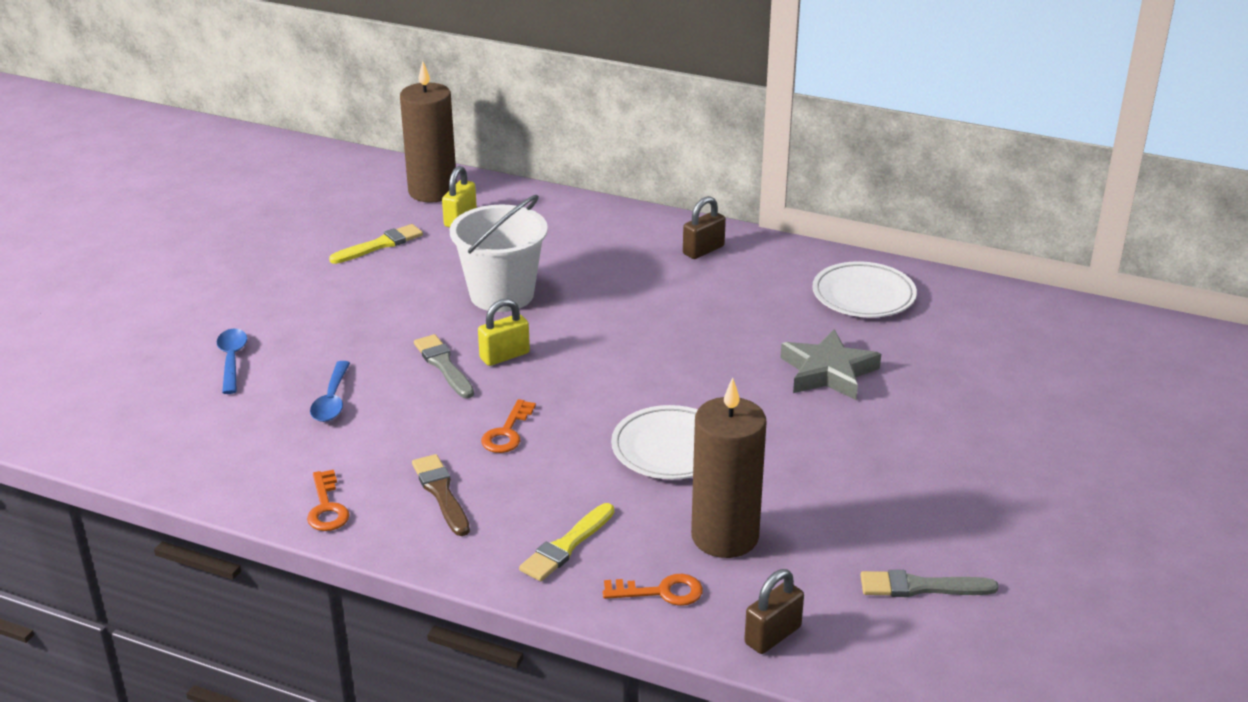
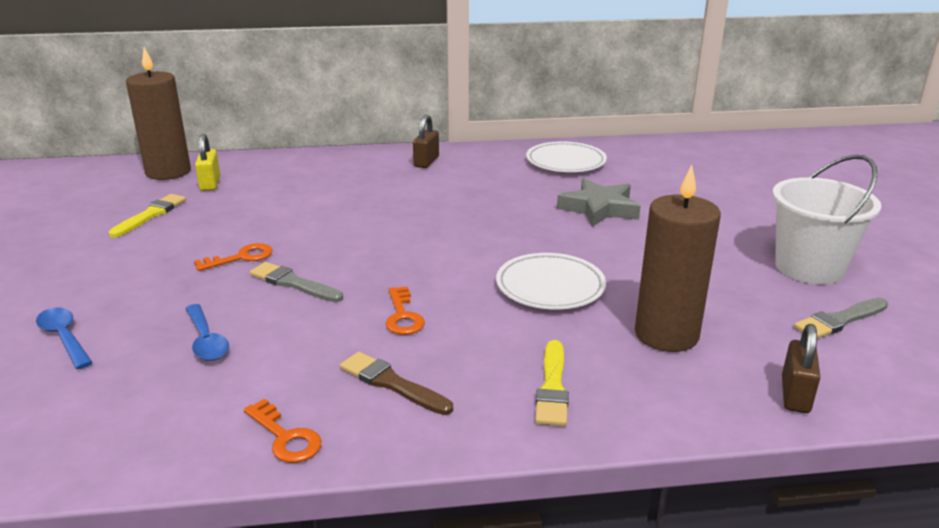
camera: 30 degrees left, 5 degrees down
white bucket [450,195,548,312] -> white bucket moved to [772,155,882,284]
yellow padlock [478,298,530,366] -> none
orange key [603,574,703,606] -> orange key moved to [194,243,273,271]

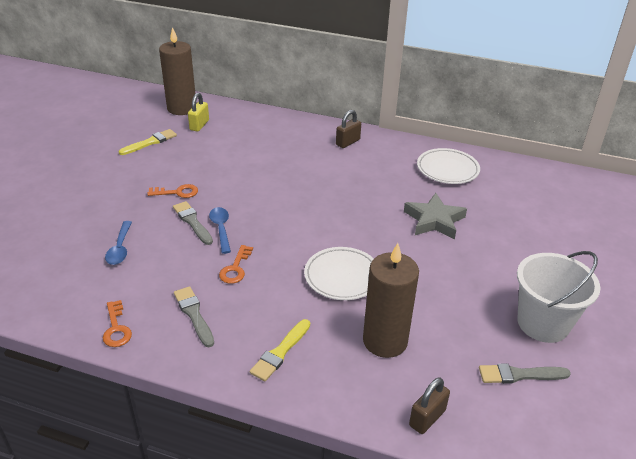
camera: 25 degrees right, 10 degrees up
blue spoon [36,307,93,369] -> blue spoon moved to [209,207,231,254]
brown brush [340,352,453,415] -> grey brush [174,286,214,347]

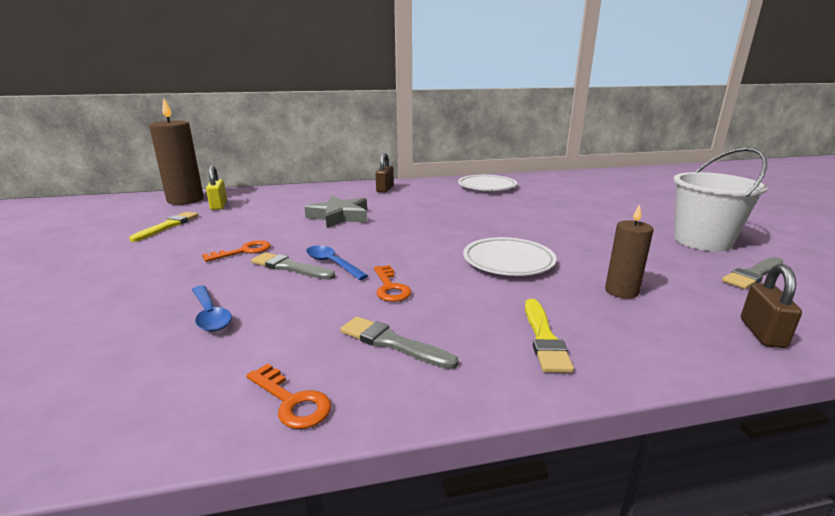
camera: 30 degrees left, 15 degrees down
brown candle [363,243,419,358] -> brown candle [605,204,654,299], size x0.58
grey star [404,193,467,239] -> grey star moved to [304,196,367,228]

